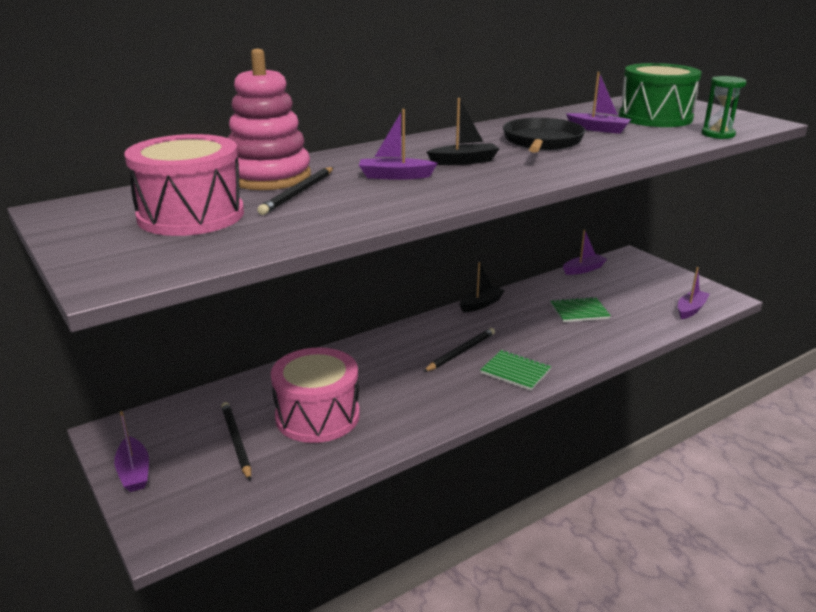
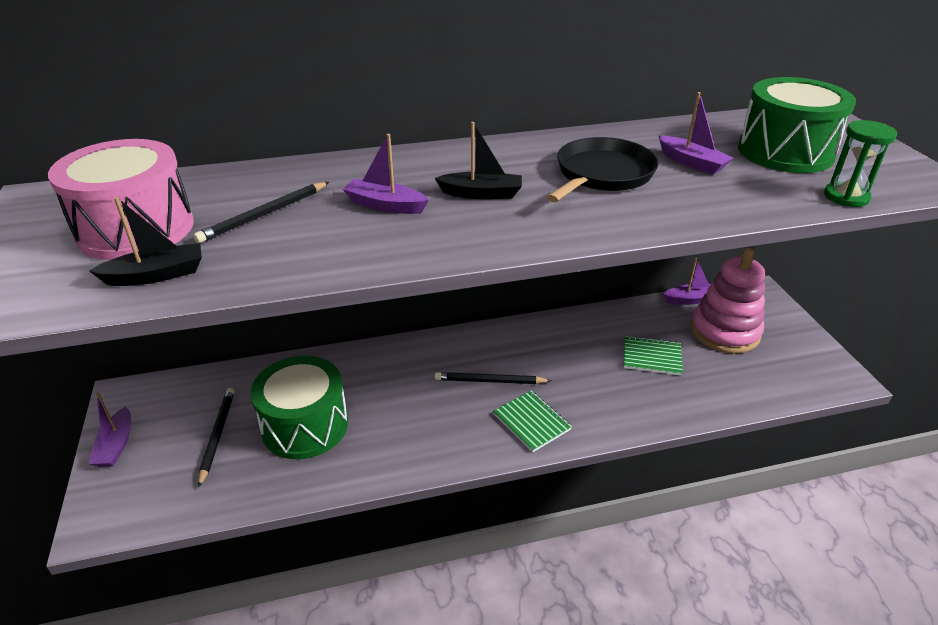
camera: 20 degrees right, 10 degrees up
pink stacking toy [227,49,311,190] -> pink stacking toy moved to [691,248,765,354]
pink drum [271,347,360,443] -> green drum [250,356,348,459]
black pencil [423,328,495,372] -> black pencil turned 150 degrees counterclockwise [435,372,551,384]
black boat [460,262,505,312] -> black boat moved to [89,197,202,286]
purple boat [678,267,709,319] -> none

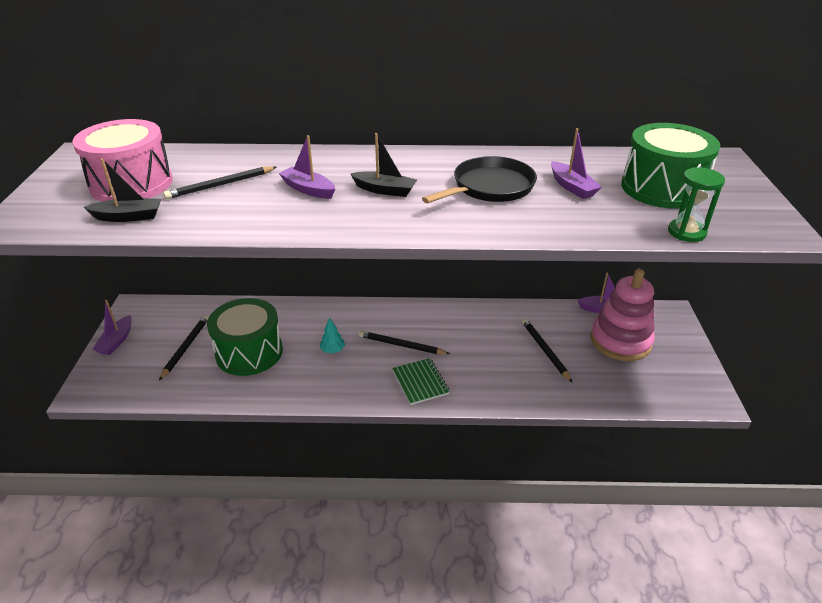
camera: 15 degrees right, 0 degrees up
green notebook [624,336,683,376] -> black pencil [522,318,573,383]
none -> turquoise tree [320,317,345,353]

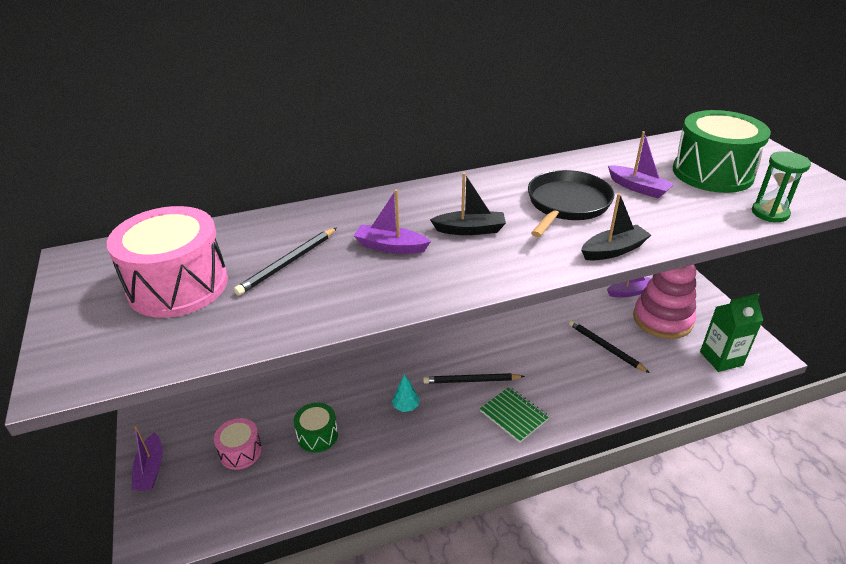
camera: 20 degrees left, 0 degrees up
black boat [84,159,161,222] -> black boat moved to [581,193,651,260]
black pencil [159,315,209,381] -> pink drum [214,418,262,470]
green drum [207,298,283,376] -> green drum [294,403,338,453], size x0.54
none -> green carton [700,293,763,372]

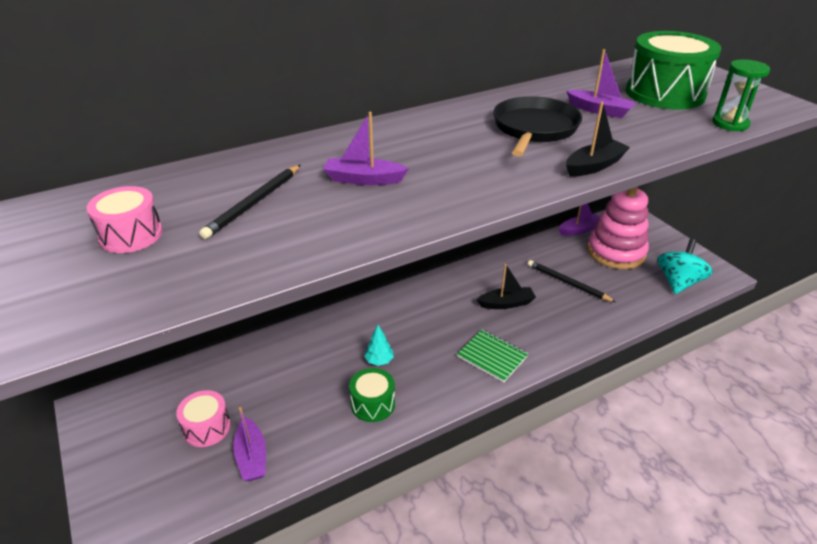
camera: 10 degrees left, 0 degrees up
pink drum [107,206,228,318] -> pink drum [86,186,162,253], size x0.54
purple boat [132,425,163,491] -> purple boat moved to [233,407,266,481]
green drum [294,403,338,453] -> green drum moved to [349,368,395,422]
black pencil [423,373,525,384] -> none
black boat [430,173,506,235] -> black boat moved to [477,264,536,309]
green carton [700,293,763,372] -> turquoise spinning top [657,239,713,294]

